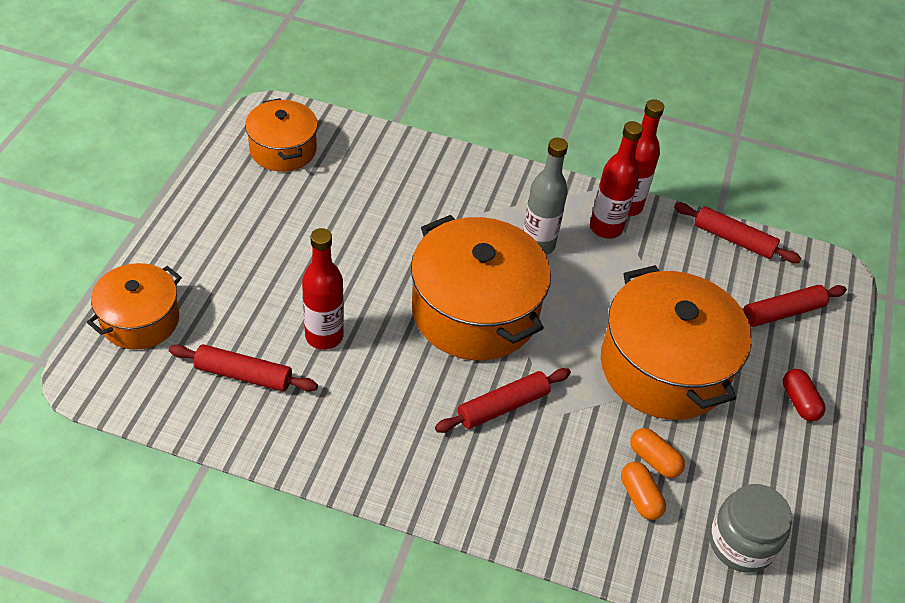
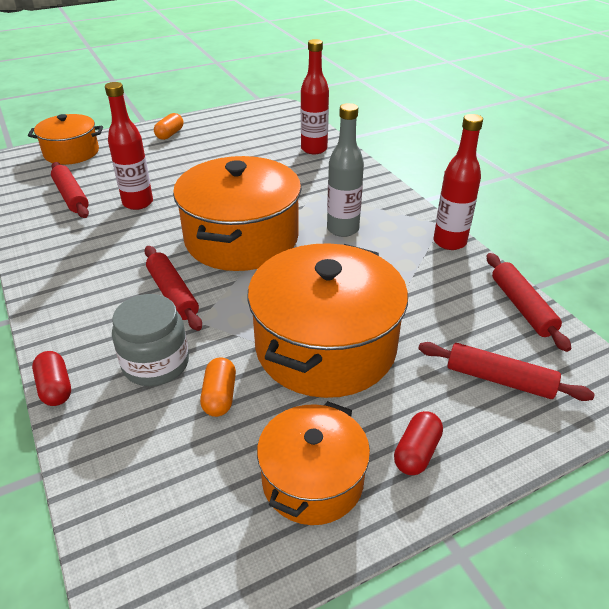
camera: 50 degrees right, 10 degrees down
orange pot [245,98,318,172] -> orange pot moved to [257,401,370,525]
red rolling pin [435,368,571,433] -> red rolling pin turned 45 degrees clockwise [144,246,202,331]
red bottle [590,121,643,239] -> red bottle moved to [301,39,329,154]
orange capsule [621,462,666,520] -> orange capsule moved to [154,113,183,140]
grey jar [709,484,792,573] -> grey jar moved to [112,294,189,386]
none -> red capsule [32,351,71,406]

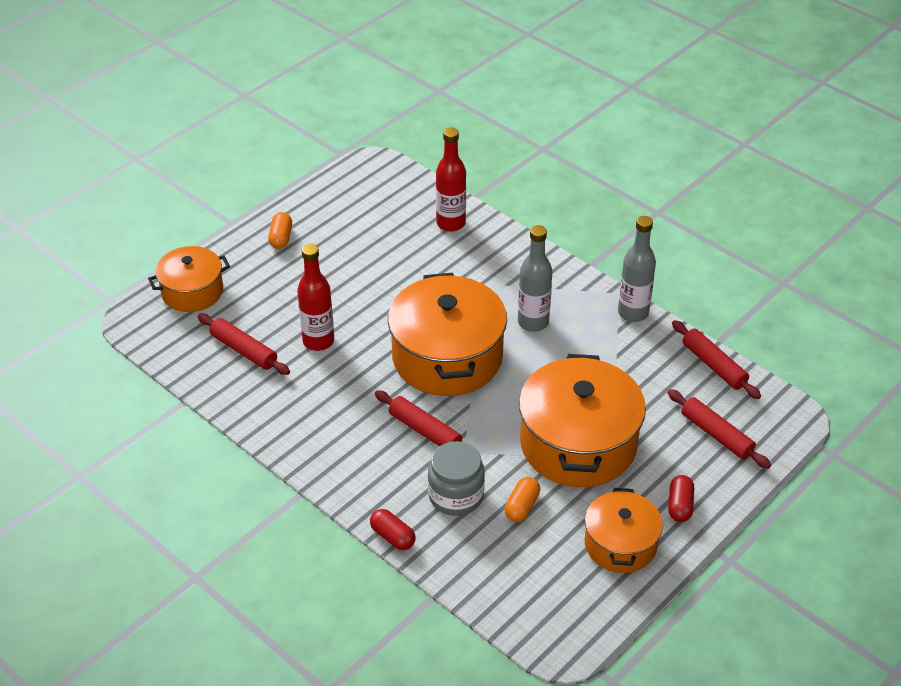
camera: 20 degrees left, 5 degrees up
orange capsule [200,357,236,417] -> orange capsule turned 45 degrees clockwise [504,477,540,522]
red rolling pin [418,342,595,401] -> red rolling pin turned 45 degrees clockwise [667,389,771,469]
red bottle [433,114,483,250] -> grey bottle [618,216,656,322]

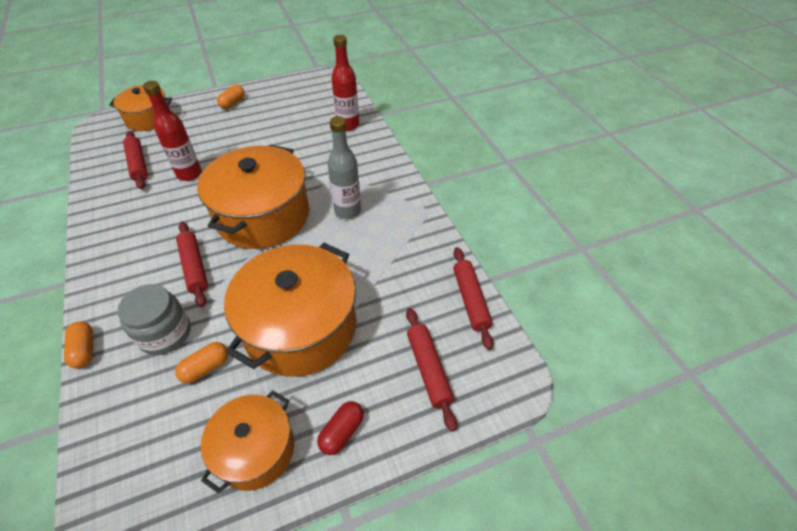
camera: 25 degrees right, 5 degrees up
red capsule [370,509,415,550] -> orange capsule [64,321,93,368]
grey bottle [618,216,656,322] -> none

